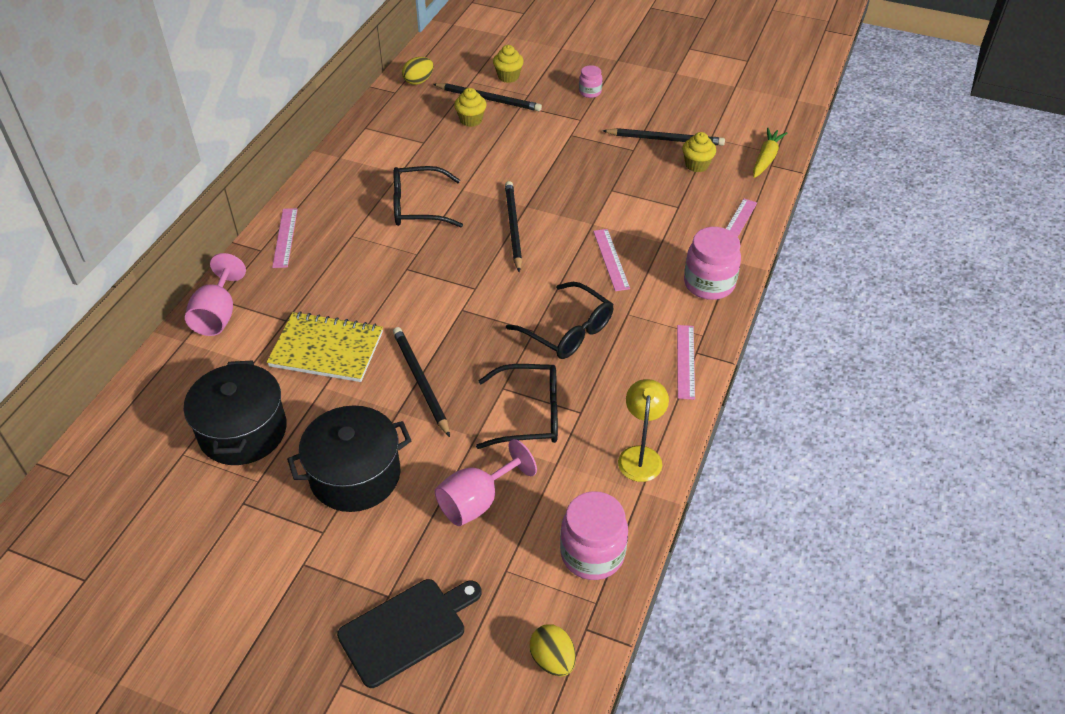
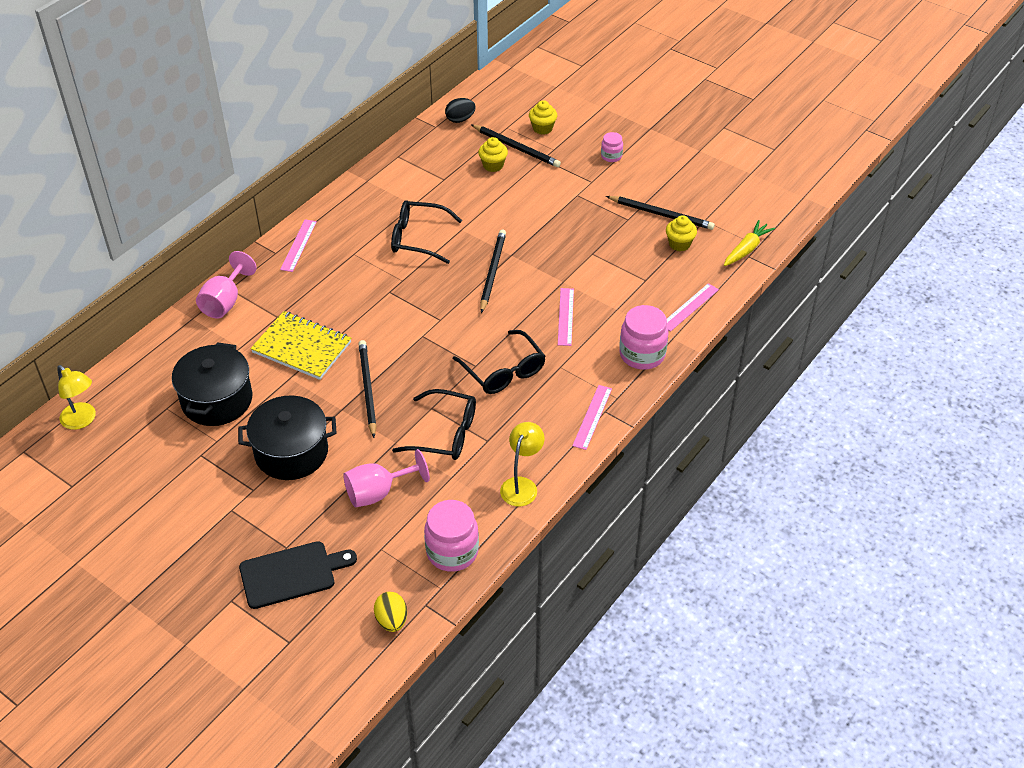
camera: 15 degrees right, 0 degrees up
yellow egg [402,57,433,85] -> black egg [445,98,476,123]
none -> yellow lamp [57,365,96,430]

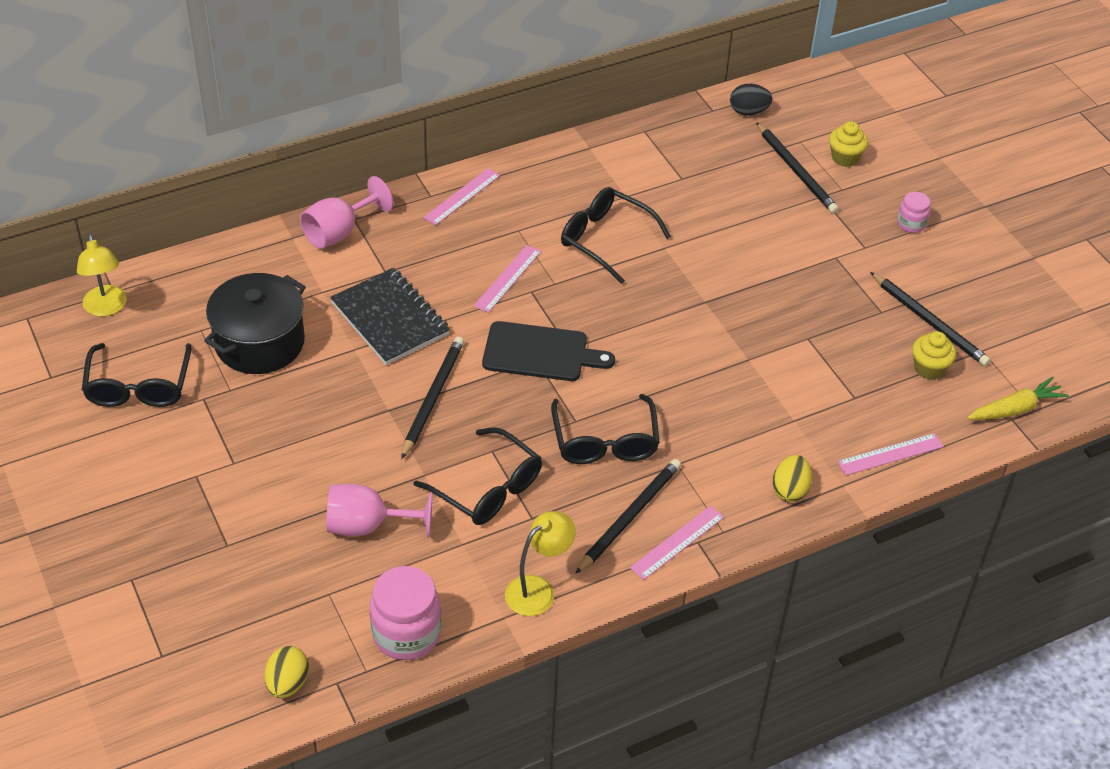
camera: 25 degrees right, 0 degrees up
black pot [238,396,337,480] -> none
black cutting board [239,541,357,609] -> black cutting board moved to [482,321,615,381]
yellow notebook [251,311,351,380] -> black notebook [330,268,450,365]
yellow cupcake [478,137,508,172] -> none
black pencil [480,229,506,313] -> black pencil moved to [575,459,681,574]
pink ruler [558,288,574,346] -> pink ruler moved to [474,245,541,313]
pink jar [619,305,669,370] -> yellow egg [772,455,812,502]
none -> black glasses [82,343,191,407]

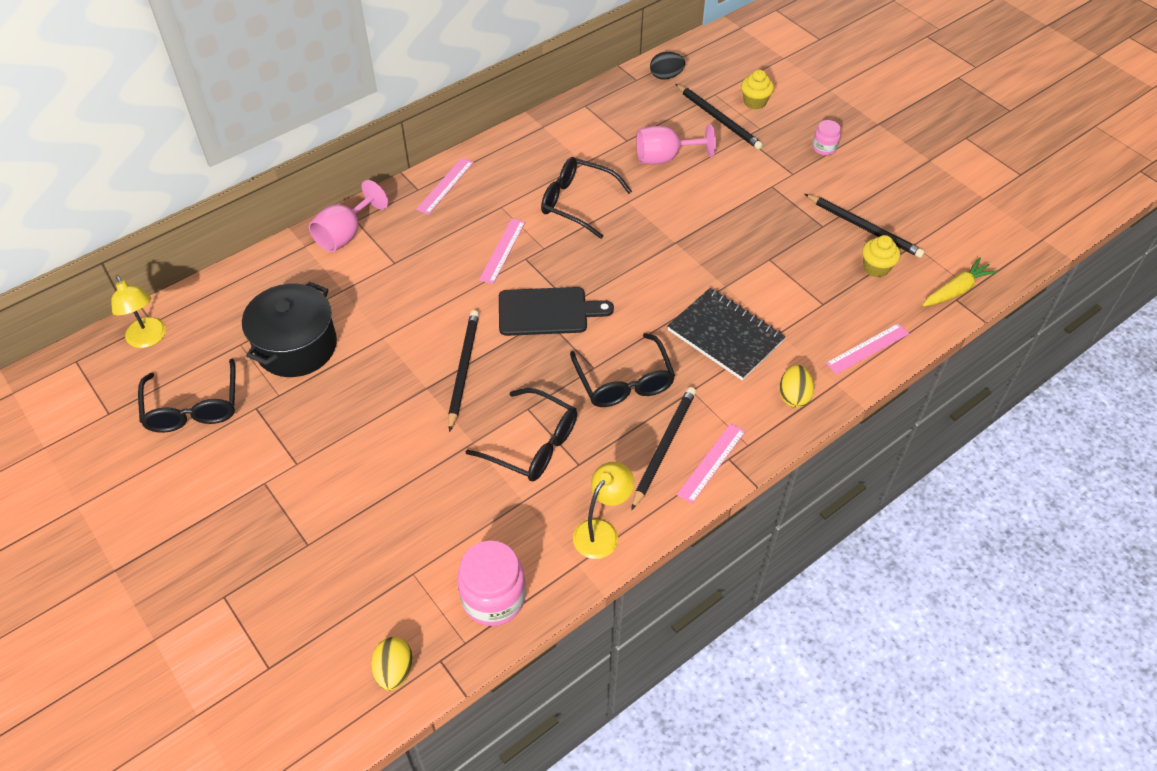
camera: 10 degrees left, 5 degrees up
pink goblet [327,484,433,537] -> pink goblet moved to [636,124,716,165]
black notebook [330,268,450,365] -> black notebook moved to [667,288,785,380]

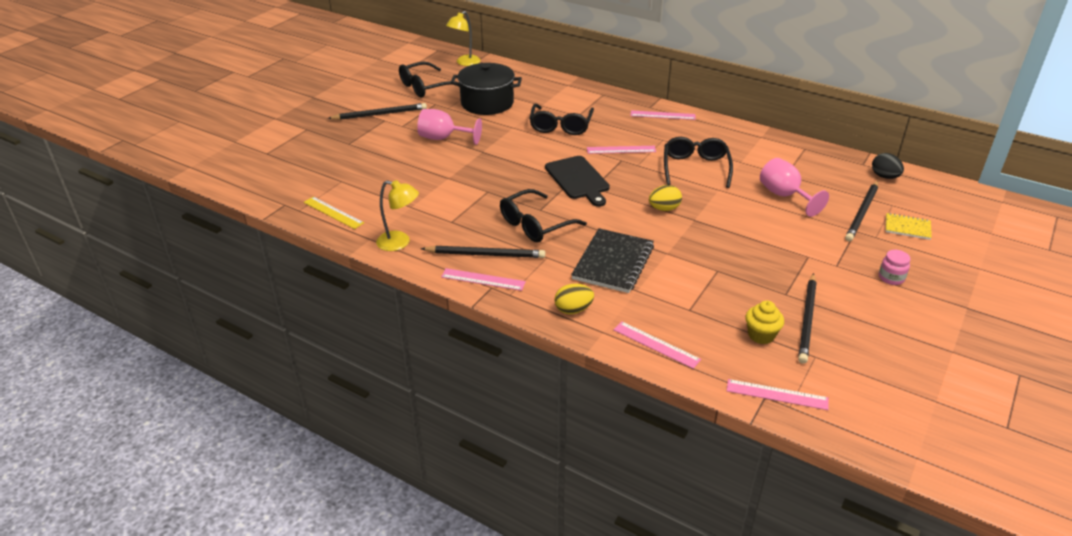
camera: 70 degrees right, 15 degrees down
pink goblet [309,180,388,252] -> pink goblet moved to [417,109,482,145]
yellow egg [371,637,413,691] -> yellow egg moved to [649,185,682,211]
black pencil [448,310,479,432] -> black pencil moved to [328,103,427,120]
pink jar [457,541,526,626] -> yellow ruler [303,197,364,229]
black glasses [465,388,577,481] -> black glasses moved to [529,103,594,135]
yellow cupcake [741,70,774,110] -> yellow notebook [886,213,932,240]
yellow carrot [923,258,998,306] -> pink ruler [727,379,829,410]

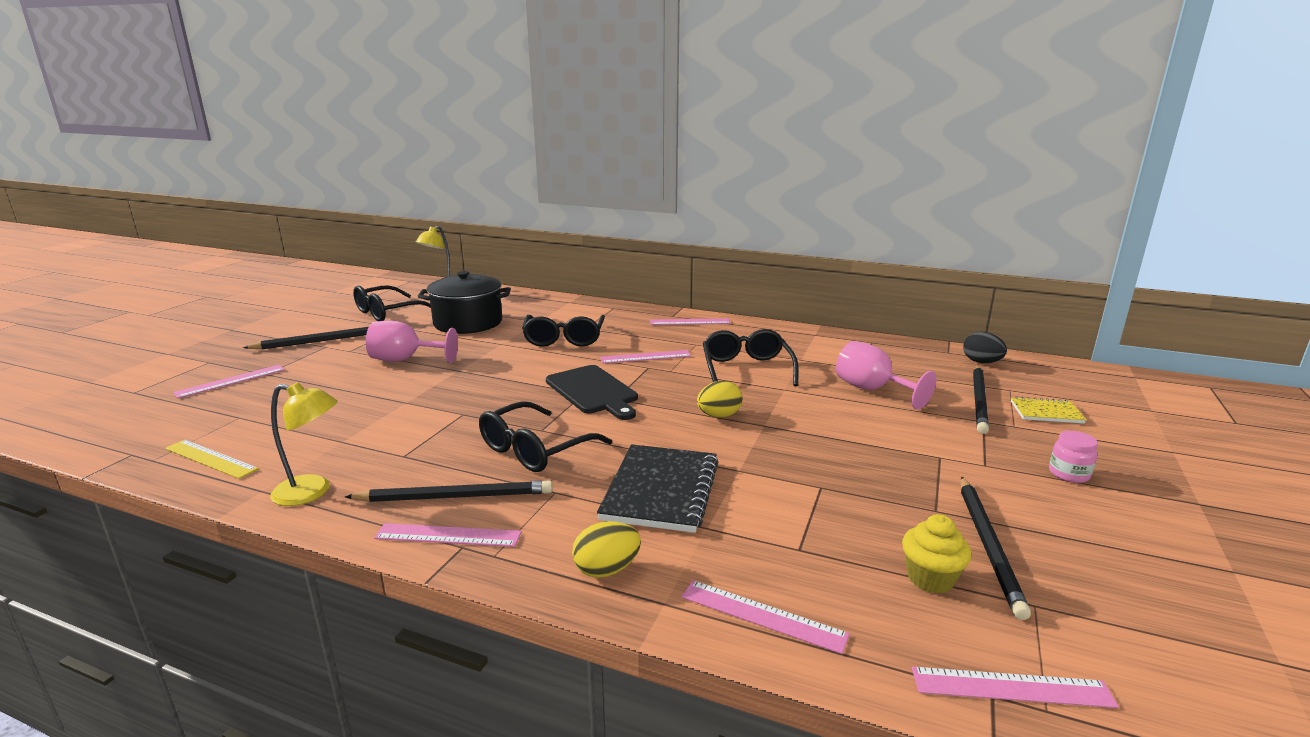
camera: 10 degrees left, 15 degrees down
none -> pink ruler [173,365,285,398]

